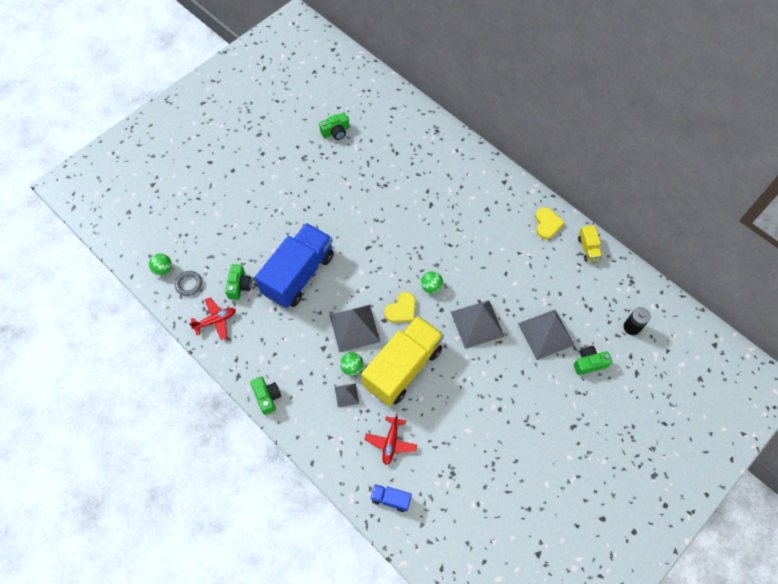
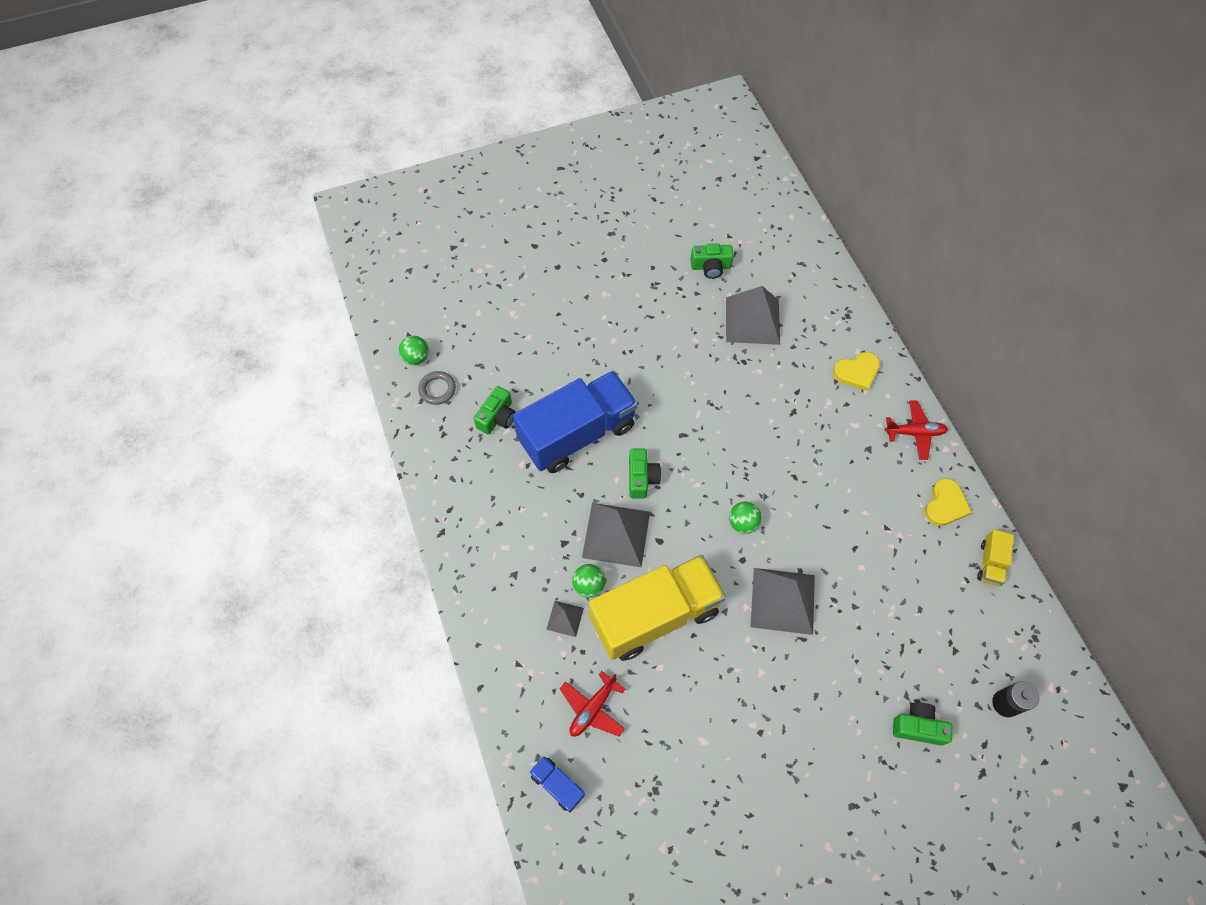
camera: 25 degrees right, 0 degrees up
red plane [189,298,236,340] -> red plane moved to [885,401,948,460]
green camera [250,377,281,415] -> green camera moved to [629,449,661,498]
yellow heart [384,292,415,323] -> yellow heart moved to [833,352,880,391]
grey pyramid [518,310,574,360] -> grey pyramid moved to [726,286,780,345]

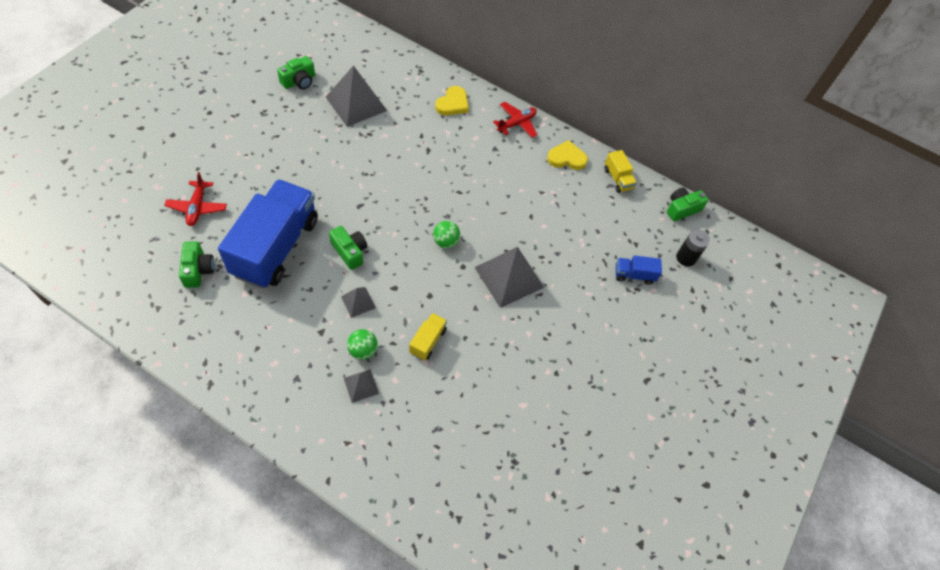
camera: 45 degrees left, 5 degrees down
green ball [399,336,429,365] -> none
grey ring [418,371,456,405] -> none
blue truck [529,756,585,813] -> blue truck moved to [616,255,662,285]
red plane [560,671,625,737] -> red plane moved to [164,172,227,226]
grey pyramid [582,503,650,567] -> grey pyramid [341,287,376,318], size x0.49
yellow truck [589,555,726,661] -> yellow truck [409,313,447,360], size x0.41
green camera [893,702,952,746] -> green camera moved to [667,188,709,221]
yellow heart [925,478,972,526] -> yellow heart turned 75 degrees counterclockwise [547,140,588,170]

